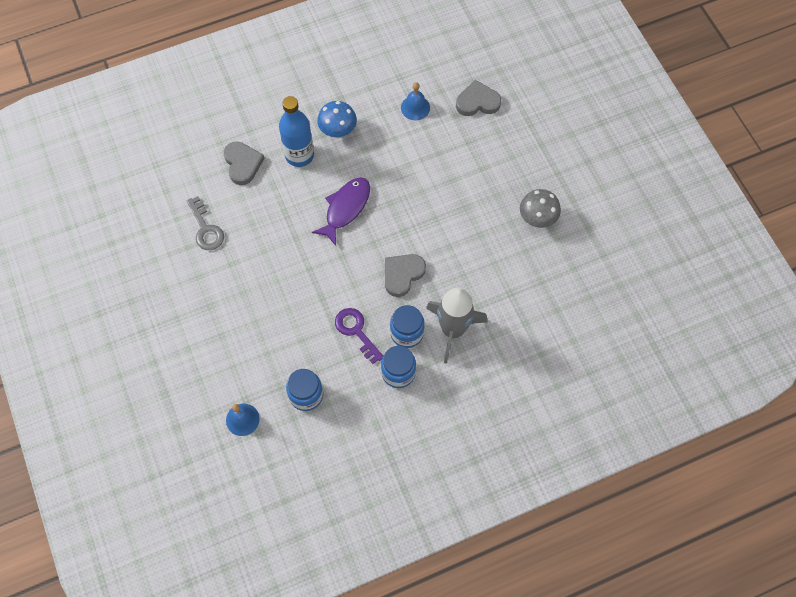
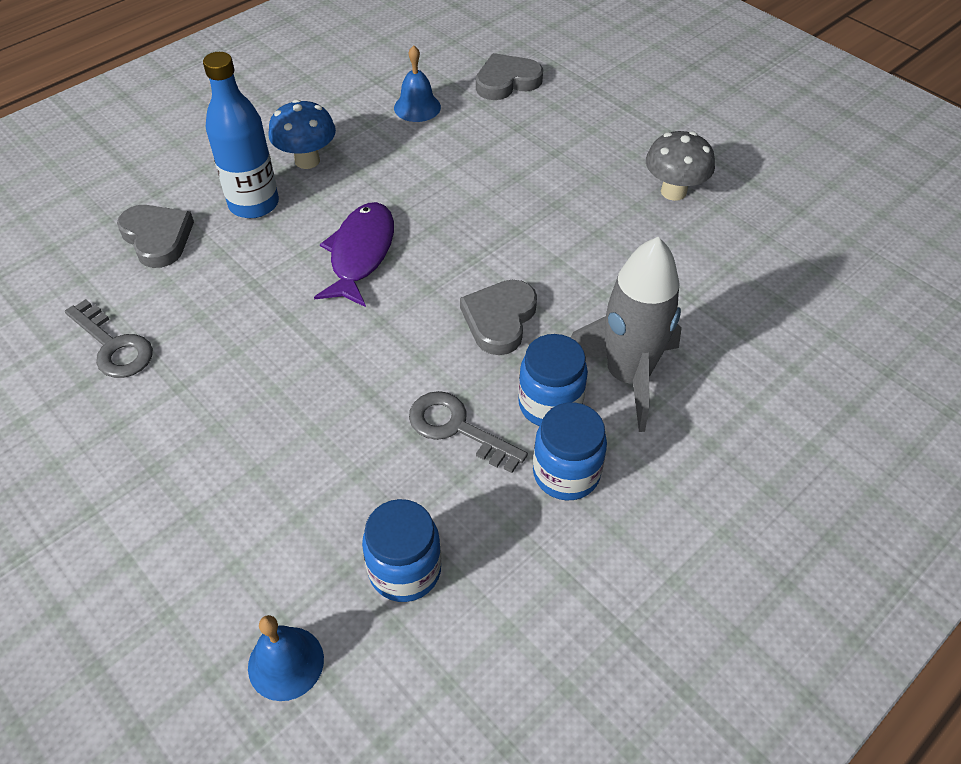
camera: 20 degrees left, 15 degrees down
purple key [335,308,383,364] -> grey key [409,391,528,473]

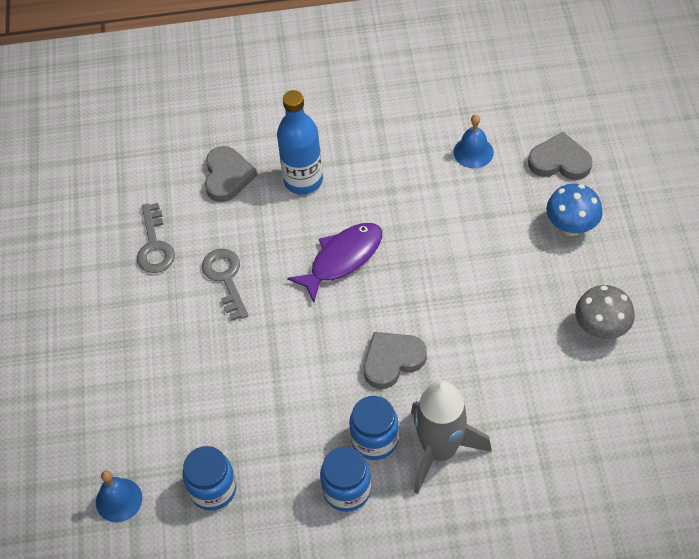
camera: 40 degrees right, 5 degrees up
blue mushroom [269,99,336,169] -> blue mushroom moved to [546,184,603,236]
grey key [409,391,528,473] -> grey key moved to [202,249,248,321]

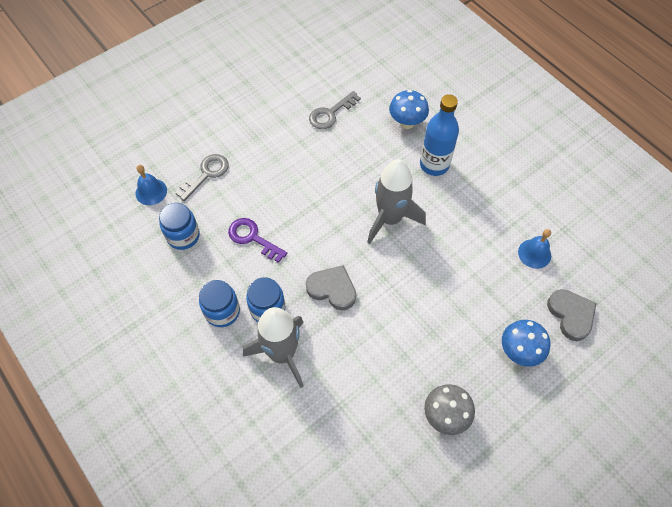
camera: 55 degrees right, 5 degrees up
grey key [202,249,248,321] -> grey key moved to [176,154,229,201]
grey heart [205,146,257,202] -> blue mushroom [389,90,429,129]
purple fish [287,223,382,303] -> grey rocket [367,159,426,244]
none -> purple key [228,218,287,263]

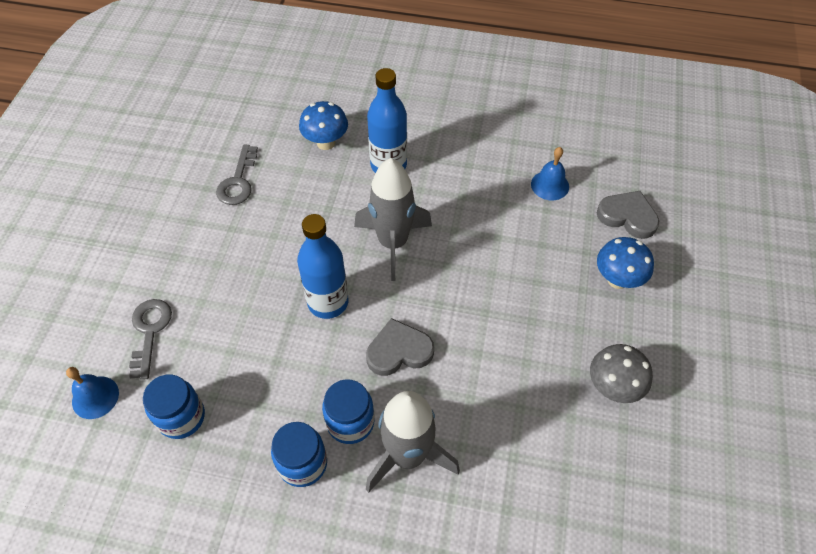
camera: 40 degrees left, 5 degrees down
purple key [228,218,287,263] -> none
none -> blue bottle [297,214,349,319]

